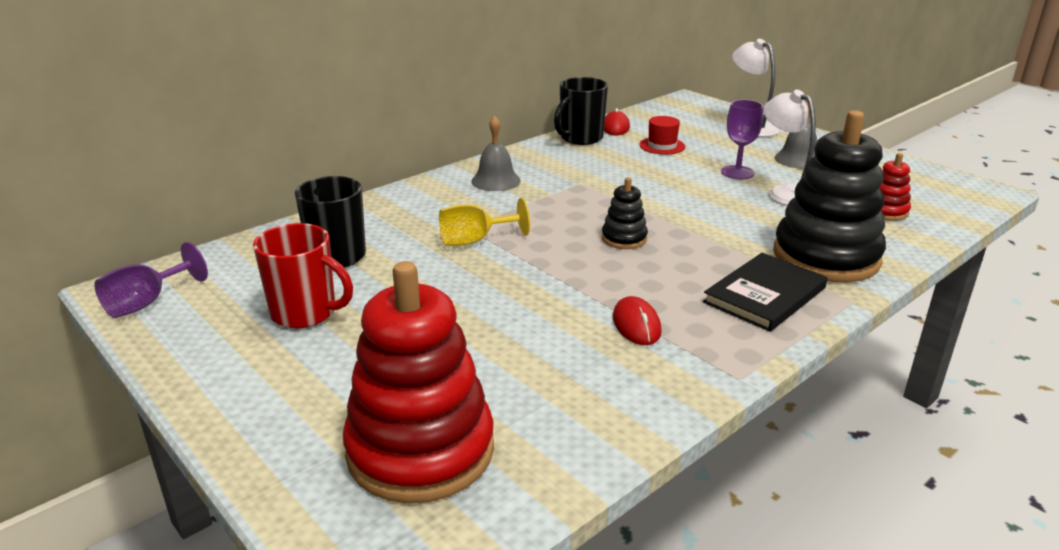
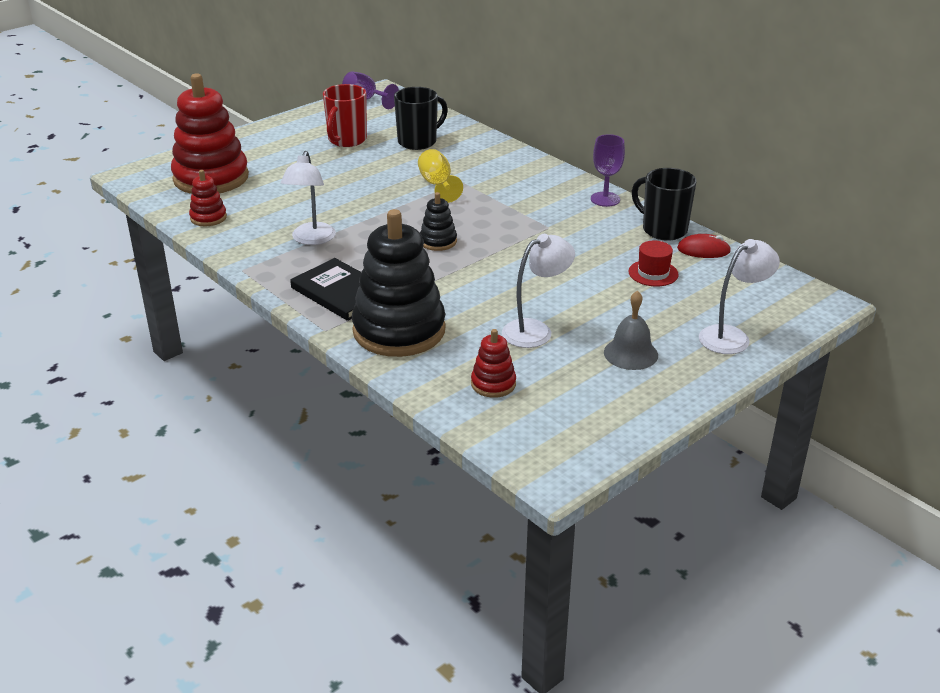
camera: 90 degrees right, 5 degrees up
grey bell [471,116,521,191] -> none
red mouse [613,296,662,345] -> white lamp [281,151,336,245]
purple goblet [721,100,763,179] -> purple goblet moved to [591,134,625,207]
none -> red stacking toy [189,170,227,226]

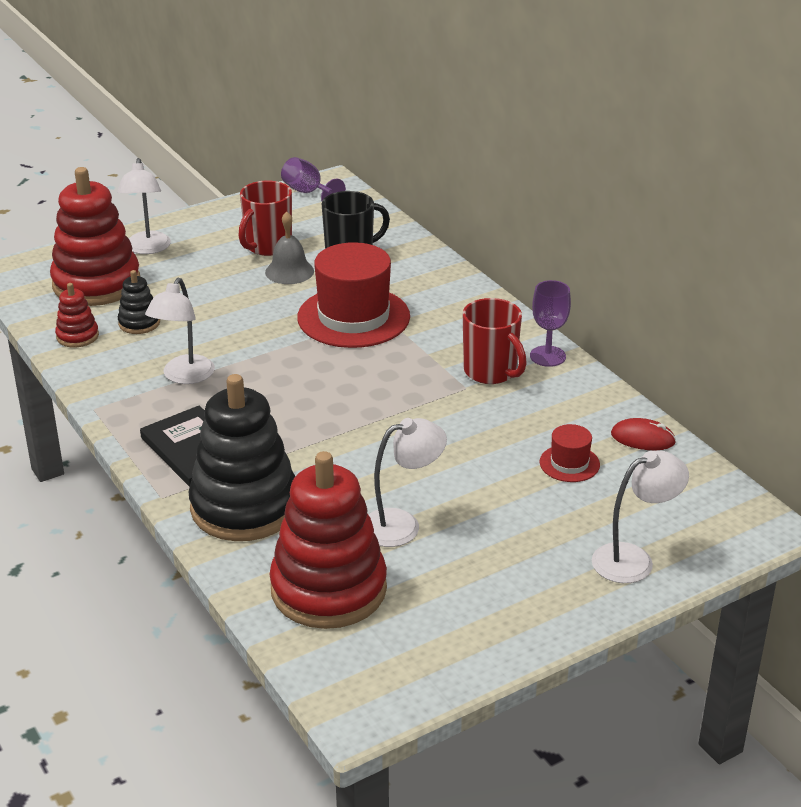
camera: 10 degrees right, 0 degrees up
yellow goblet [418,149,463,203] -> red hat [297,242,410,348]
black stacking toy [420,192,457,251] -> black stacking toy moved to [118,270,160,334]
red stacking toy [471,329,516,398] -> red stacking toy [269,451,387,629], size x2.19
grey bell [604,291,658,370] -> grey bell moved to [265,212,314,284]
black mug [632,168,696,241] -> none
none -> white lamp [117,158,171,254]
none -> red mug [463,298,527,384]

